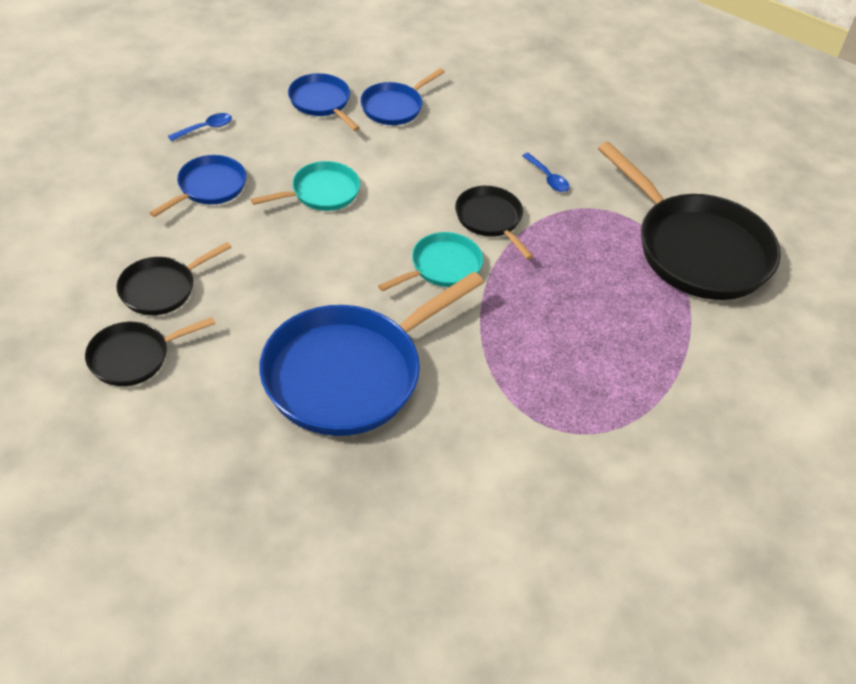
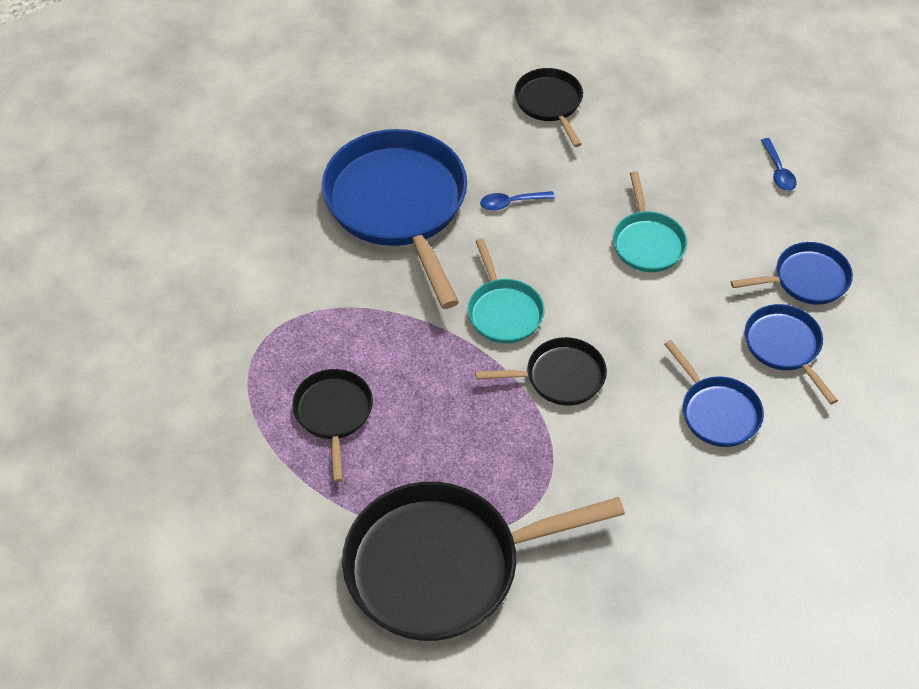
camera: 115 degrees right, 5 degrees up
black pan [85,317,215,386] -> black pan moved to [292,369,373,482]
blue pan [149,155,246,217] -> blue pan moved to [664,340,764,447]
blue spoon [522,153,570,192] -> blue spoon moved to [480,191,555,211]

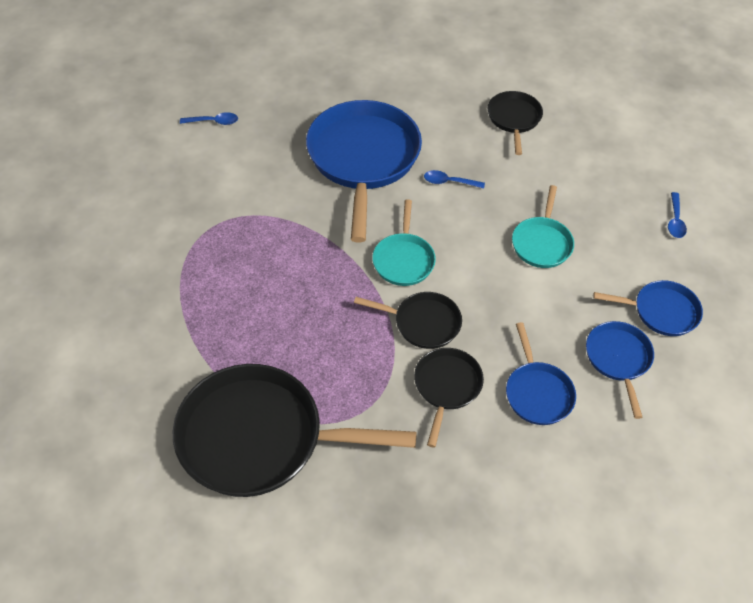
camera: 20 degrees right, 0 degrees up
black pan [292,369,373,482] -> black pan moved to [414,348,484,447]
none -> blue spoon [180,112,238,125]

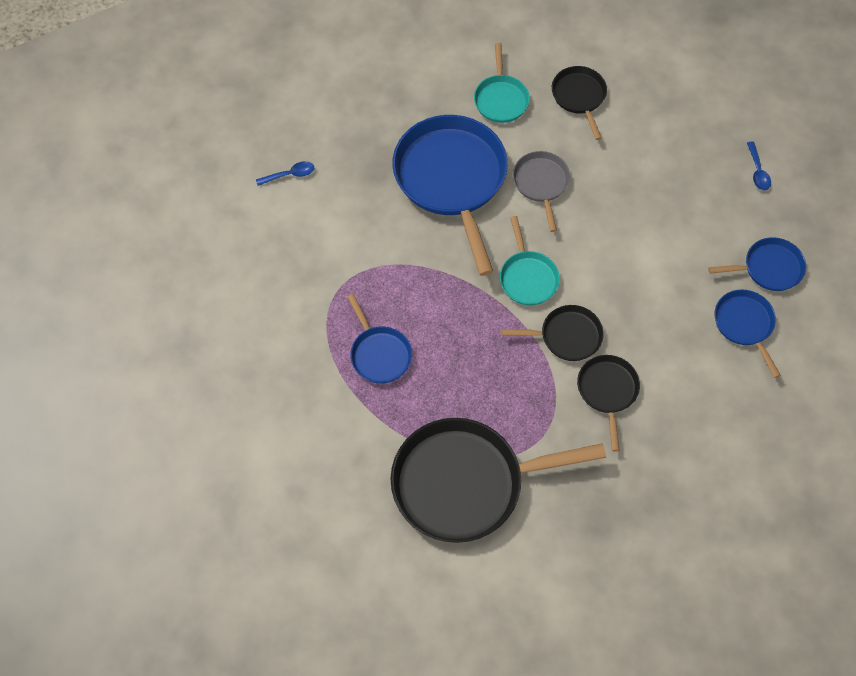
camera: 15 degrees left, 10 degrees up
blue spoon [424,170,485,188] -> grey pan [513,151,570,232]
blue pan [506,322,576,425] -> blue pan moved to [347,294,412,384]
turquoise pan [512,185,574,268] -> turquoise pan moved to [474,43,530,123]

